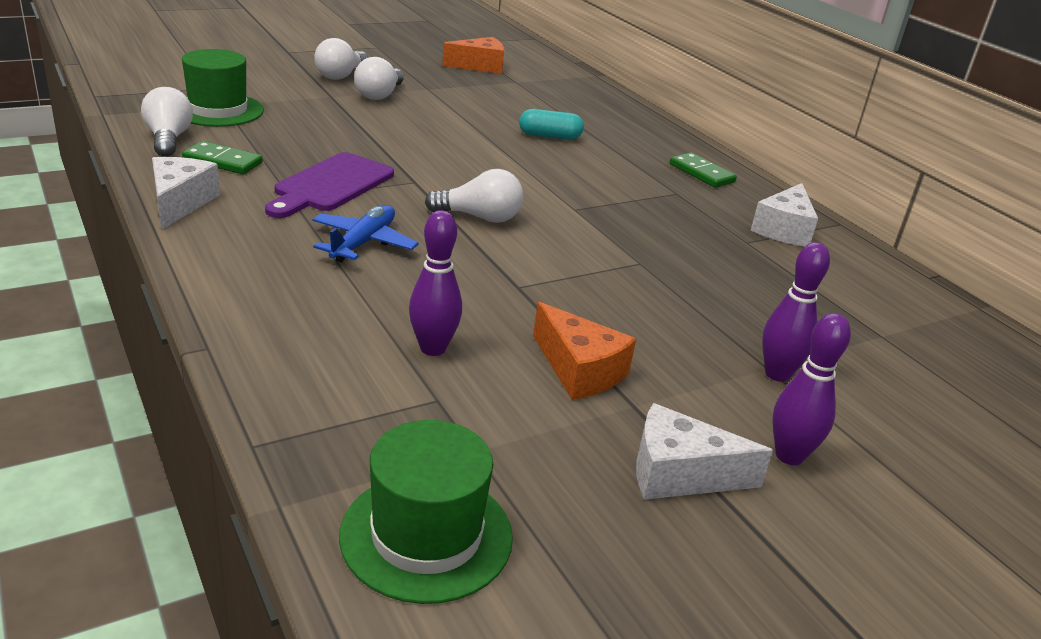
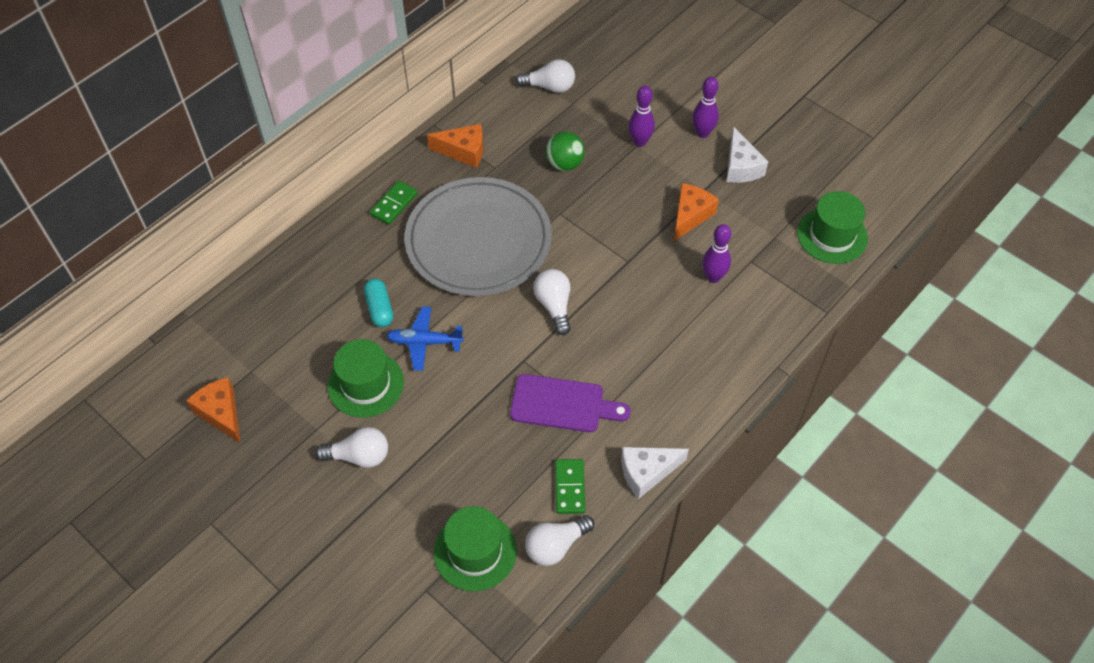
camera: 105 degrees left, 25 degrees up
blue plane [312,205,419,263] -> blue plane moved to [386,307,464,371]
white light bulb [314,38,368,80] -> white light bulb moved to [515,59,575,93]
white cheese [751,183,818,246] -> orange cheese [427,124,483,168]
none -> green hat [328,339,404,418]
none -> grey plate [405,177,552,296]
none -> green ball [545,131,585,171]

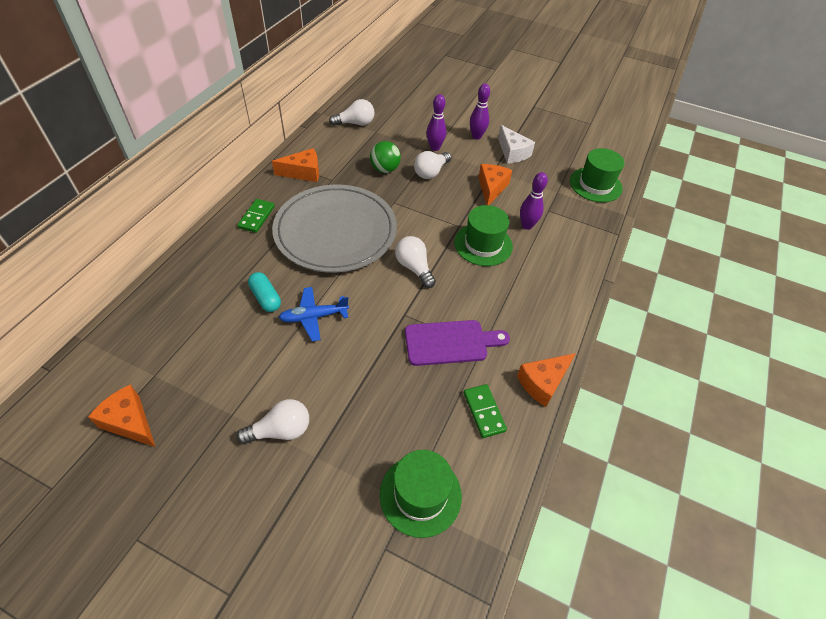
camera: 20 degrees left, 5 degrees down
green hat [328,339,404,418] -> green hat moved to [454,205,513,266]
white light bulb [525,515,594,566] -> white light bulb moved to [414,151,451,179]
white cheese [621,447,689,499] -> orange cheese [517,353,576,407]

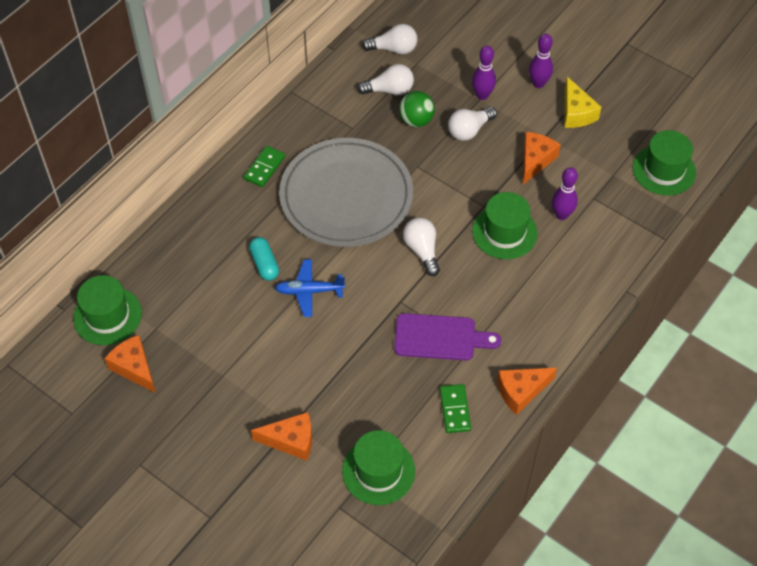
camera: 15 degrees right, 5 degrees up
white light bulb [236,399,309,444] -> white light bulb moved to [357,64,414,95]
orange cheese [272,148,319,182] -> orange cheese moved to [251,412,312,461]
white cheese [498,125,535,164] -> yellow cheese [565,77,601,128]
none -> green hat [73,275,142,345]

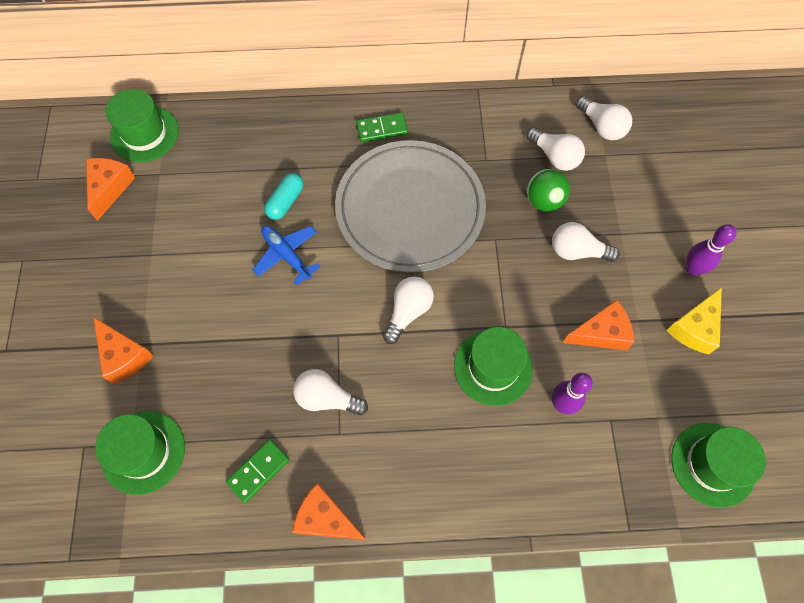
camera: 50 degrees right, 10 degrees up
purple cutting board [394,313,501,360] -> white light bulb [293,369,368,415]
purple bowling pin [472,46,496,100] -> none

